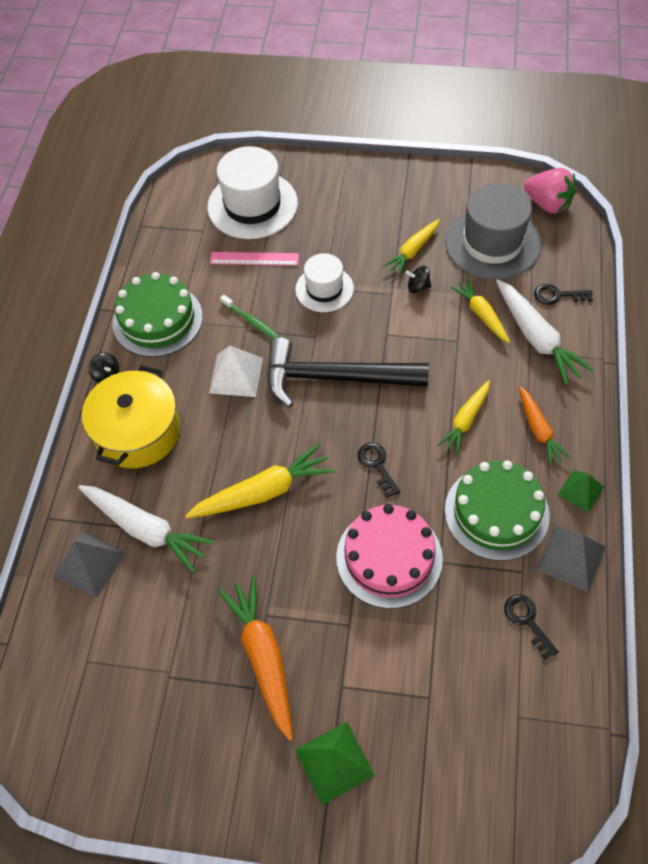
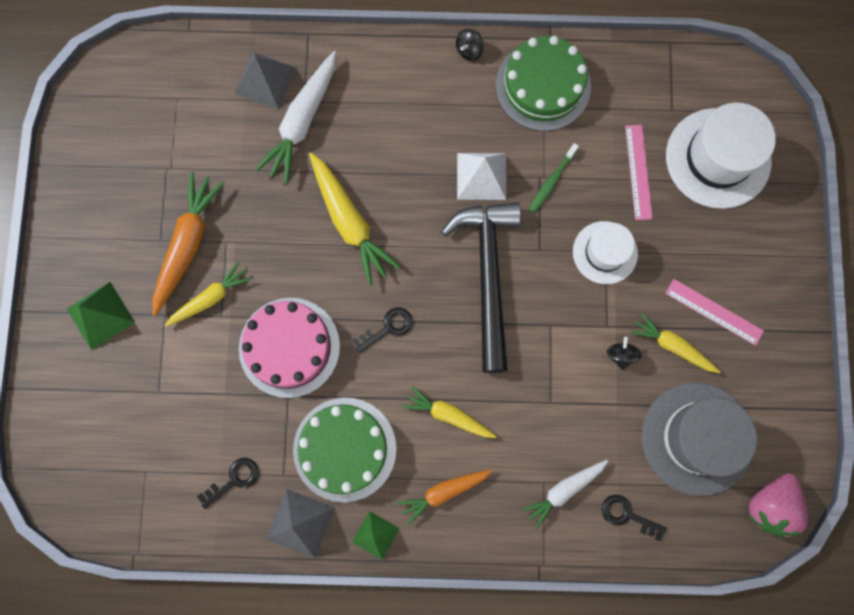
camera: 80 degrees right, 20 degrees up
yellow pot [82,365,180,468] -> none
orange carrot [218,576,293,741] -> orange carrot turned 45 degrees counterclockwise [153,172,225,316]
yellow carrot [451,279,510,343] -> yellow carrot moved to [165,262,251,327]
white carrot [496,279,594,385] -> white carrot [521,460,608,530], size x0.63
black key [534,284,593,305] -> black key turned 60 degrees counterclockwise [601,495,667,541]
none -> pink ruler [665,279,764,346]

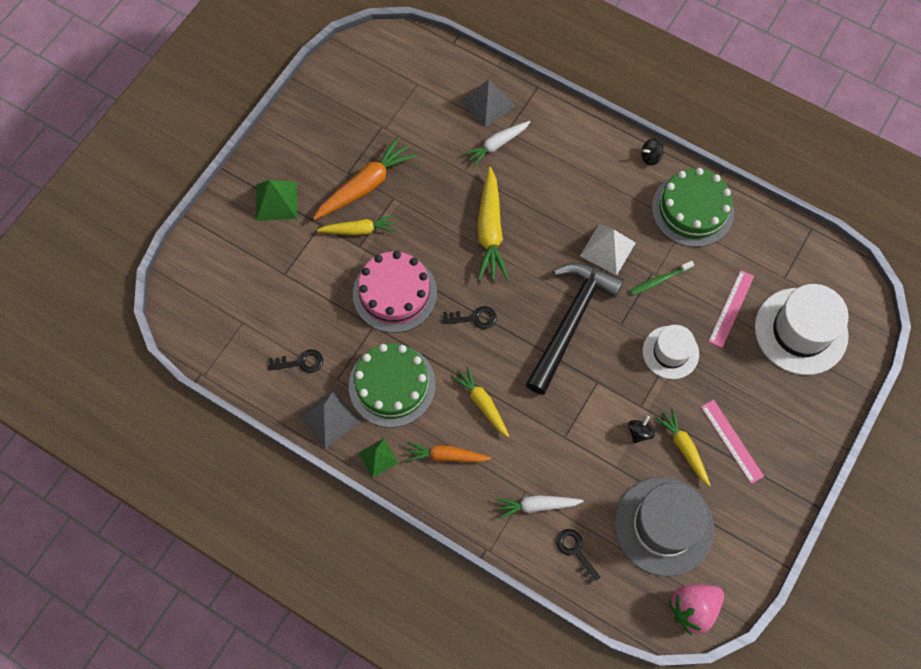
camera: 30 degrees right, 10 degrees down
white carrot [255,51,336,184] -> white carrot [464,121,530,167], size x0.63

